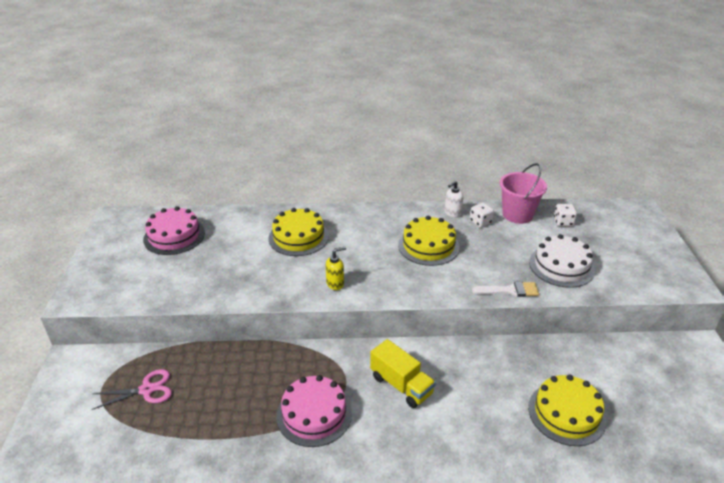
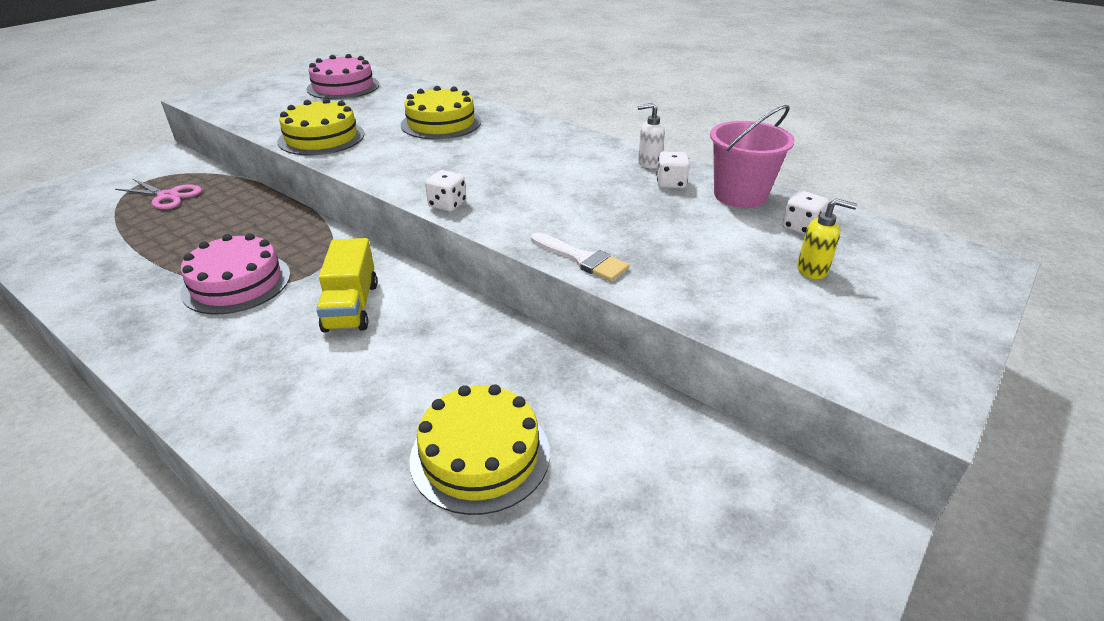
camera: 40 degrees right, 0 degrees up
yellow soap dispenser [326,247,346,290] -> yellow soap dispenser moved to [797,198,857,279]
yellow cake [398,216,460,266] -> yellow cake moved to [278,98,364,156]
white cake [529,234,595,288] -> none
none -> white dice [425,170,466,212]

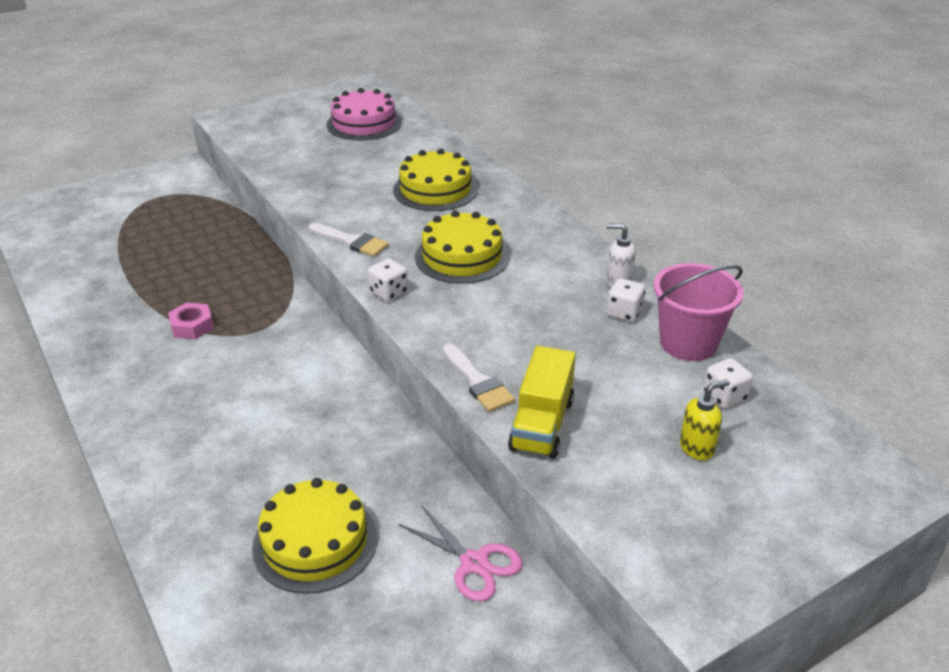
camera: 20 degrees right, 0 degrees up
pink scissors [115,179,202,210] -> pink scissors moved to [399,505,523,602]
pink cake [181,233,291,314] -> pink nut [168,302,214,339]
yellow cake [278,98,364,156] -> yellow cake moved to [415,211,510,284]
yellow truck [316,238,378,332] -> yellow truck moved to [508,346,576,459]
yellow soap dispenser [797,198,857,279] -> yellow soap dispenser turned 60 degrees counterclockwise [680,380,730,460]
none -> white brush [309,223,389,257]

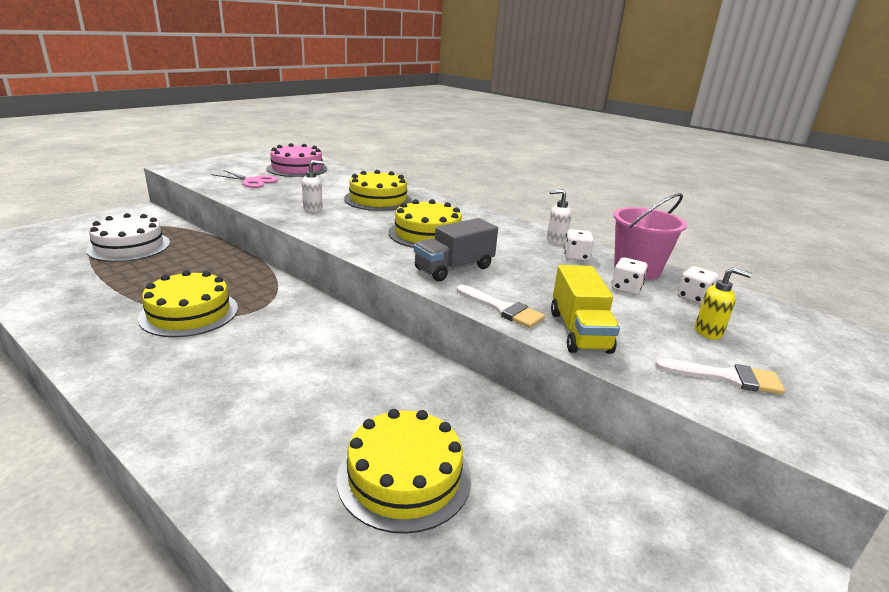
camera: 20 degrees left, 10 degrees down
pink nut [168,302,214,339] -> yellow cake [138,270,238,337]
white brush [309,223,389,257] -> white brush moved to [655,358,785,395]
white dice [368,258,408,301] -> white dice moved to [611,257,648,295]
pink scissors [399,505,523,602] -> pink scissors moved to [211,170,278,188]
yellow soap dispenser [680,380,730,460] -> yellow soap dispenser turned 60 degrees clockwise [695,267,752,340]
none -> white cake [86,213,170,262]
none -> white soap dispenser [302,160,325,213]
none -> grey truck [414,218,498,281]

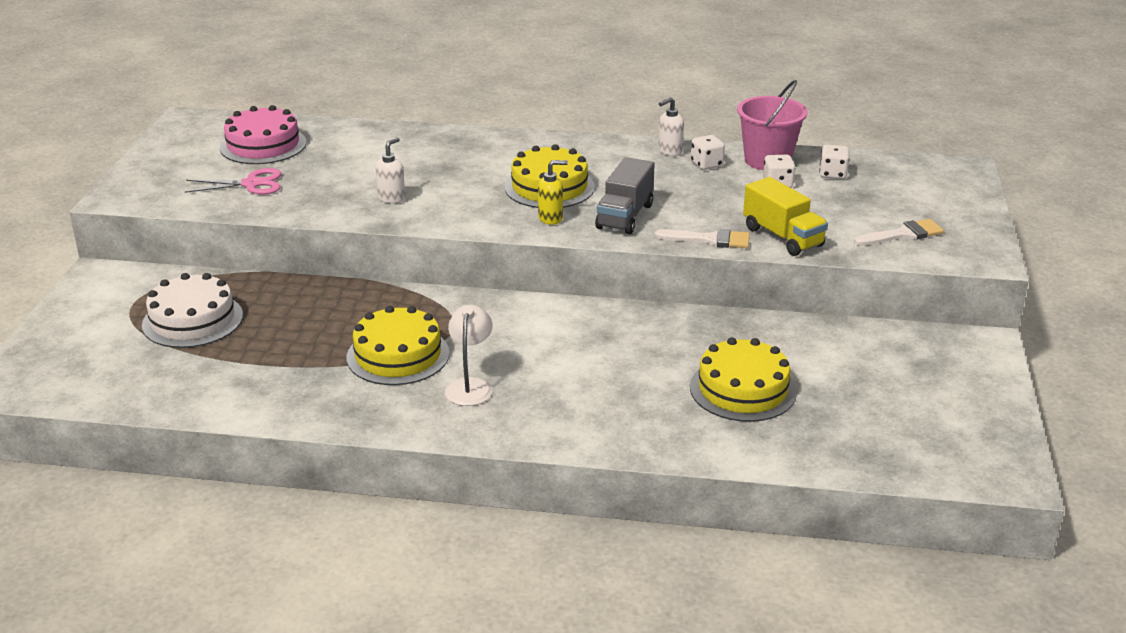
camera: 30 degrees left, 5 degrees up
yellow cake [344,170,412,211] -> none
yellow soap dispenser [695,267,752,340] -> yellow soap dispenser moved to [538,160,568,225]
none -> white lamp [445,305,492,406]

